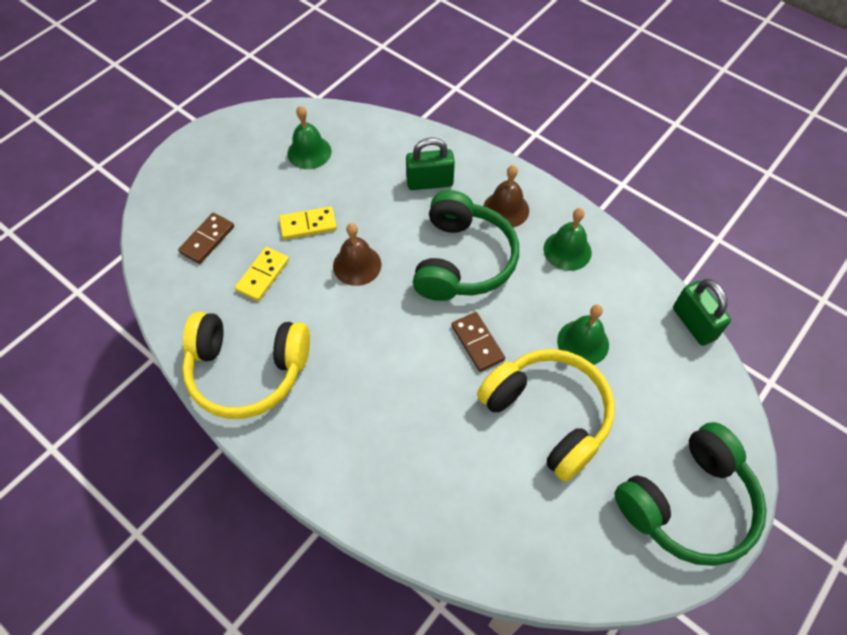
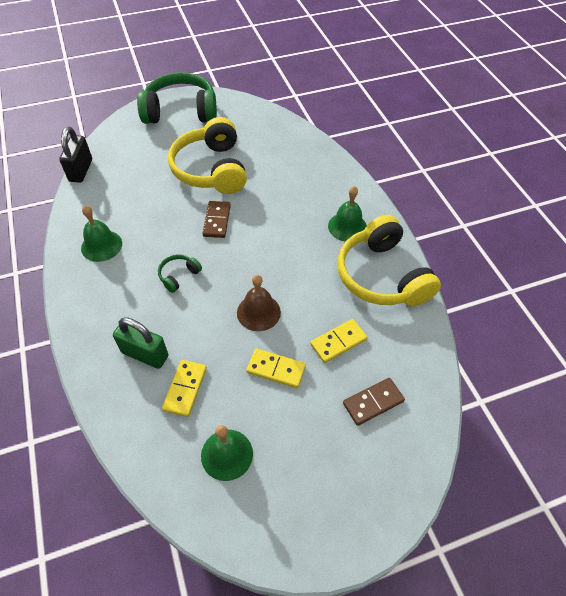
camera: 150 degrees left, 5 degrees down
yellow headphones [182,312,310,419] -> yellow headphones turned 150 degrees counterclockwise [337,215,441,306]
green headphones [413,190,519,301] -> green headphones [158,254,202,293], size x0.42
brown bell [483,165,529,228] -> none
green bell [557,305,609,365] -> green bell moved to [328,186,367,242]
green padlock [673,279,731,346] -> black padlock [59,127,92,183]
none -> yellow domino [162,360,207,417]

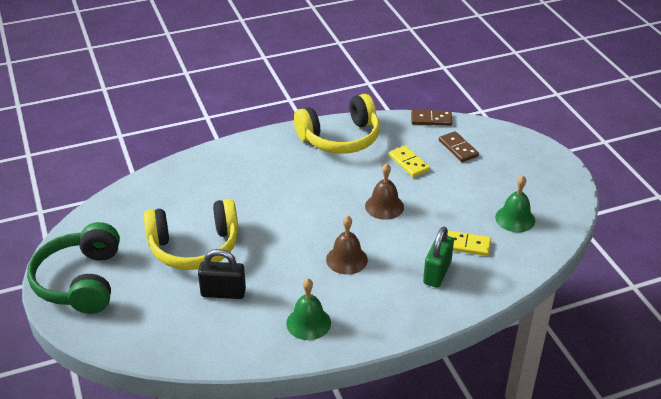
camera: 90 degrees left, 15 degrees down
black padlock [59,127,92,183] -> black padlock moved to [198,249,246,299]
green headphones [158,254,202,293] -> brown bell [326,215,368,275]
brown domino [202,201,231,238] -> brown domino moved to [411,110,452,126]
yellow domino [246,348,306,388] -> none
green bell [328,186,367,242] -> none

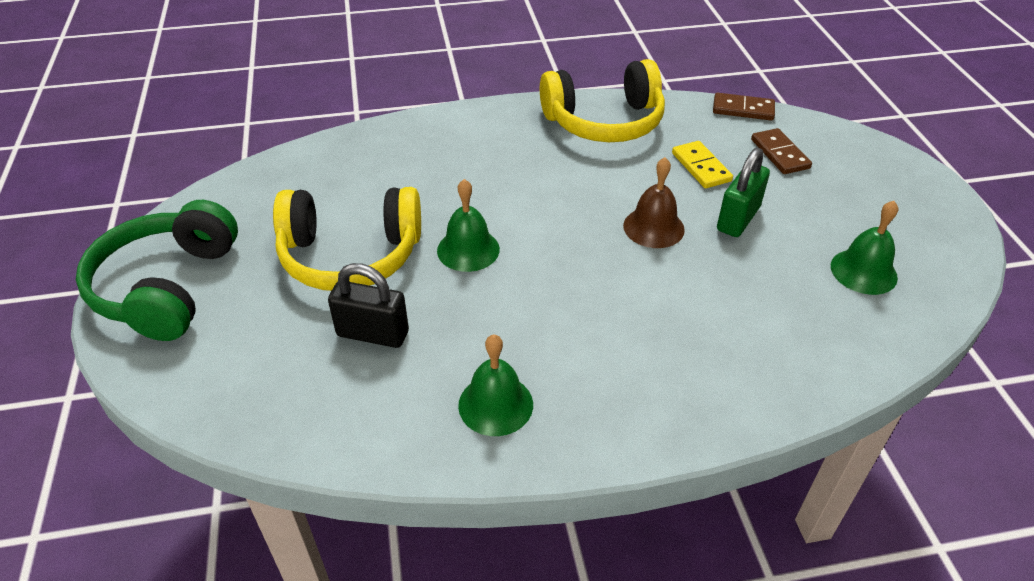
camera: 10 degrees right, 5 degrees up
brown bell [326,215,368,275] -> none
green padlock [423,227,454,288] -> green padlock moved to [717,148,770,237]
yellow domino [448,231,491,256] -> none
none -> green bell [437,179,500,272]

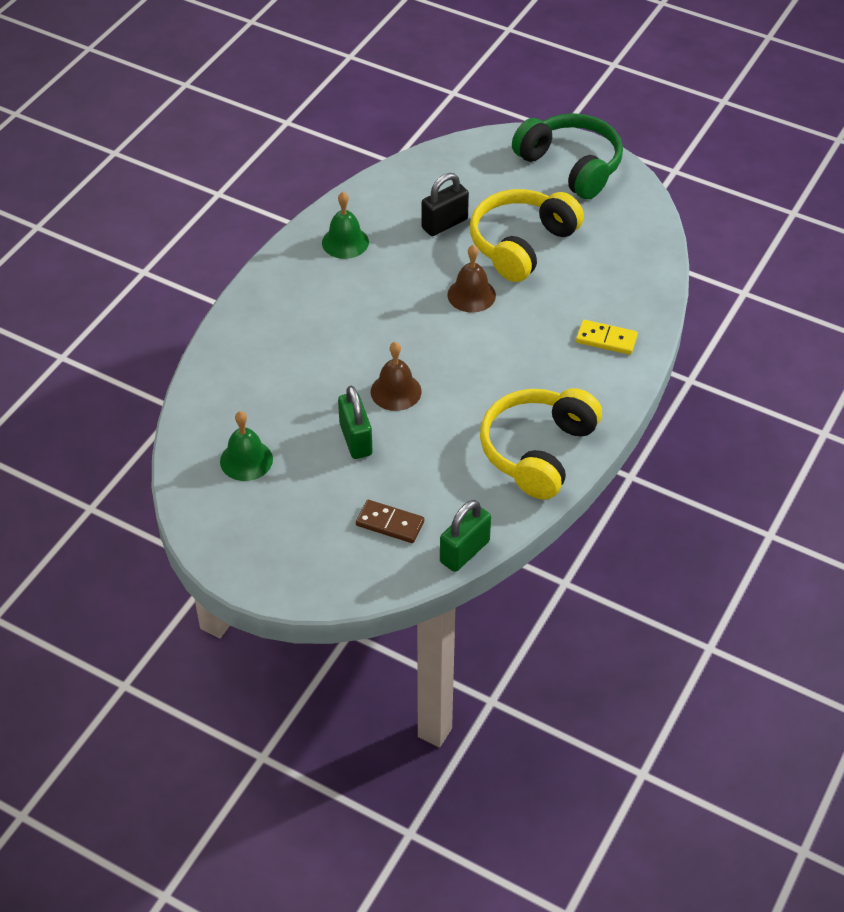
camera: 130 degrees right, 5 degrees up
green bell [437,179,500,272] -> brown bell [447,245,496,313]
yellow domino [672,141,733,188] -> yellow domino moved to [576,320,638,355]
brown domino [713,93,775,121] -> green padlock [440,500,491,572]

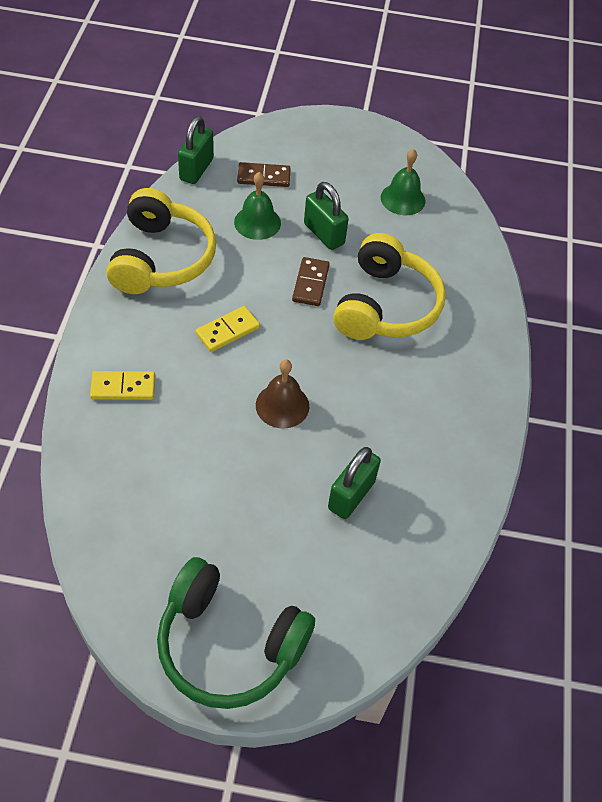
camera: 155 degrees right, 5 degrees up
green bell [322,192,369,259] -> green bell moved to [234,172,281,240]
brown bell [371,342,422,411] -> brown domino [292,257,330,306]
black padlock [422,173,469,236] -> green padlock [328,447,381,519]
yellow headphones [470,189,584,282] -> yellow headphones moved to [333,233,446,340]
none -> yellow domino [196,306,260,352]

